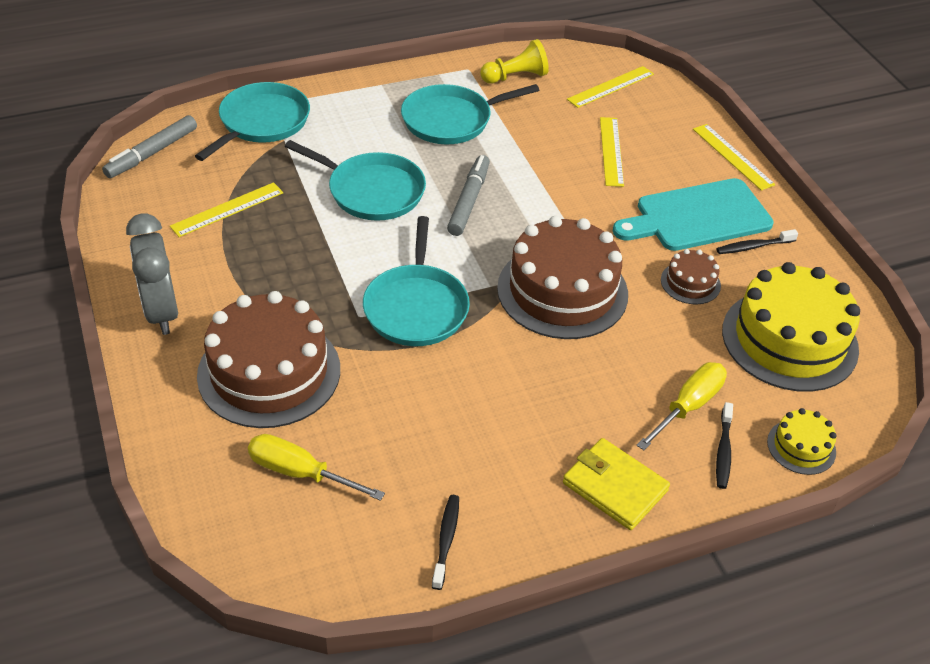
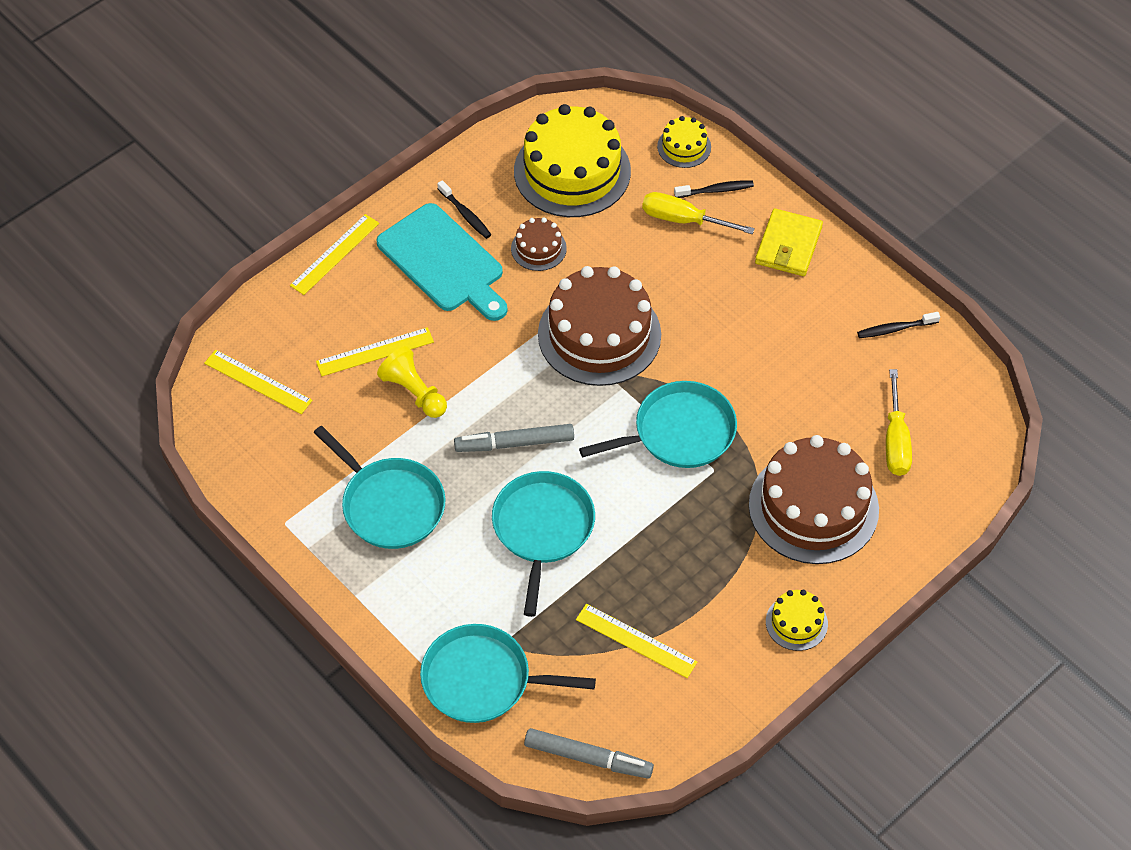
camera: 110 degrees left, 10 degrees up
grey clock [126,213,178,335] -> yellow cake [766,590,828,651]
yellow pawn [480,39,549,84] -> yellow pawn moved to [377,346,447,418]

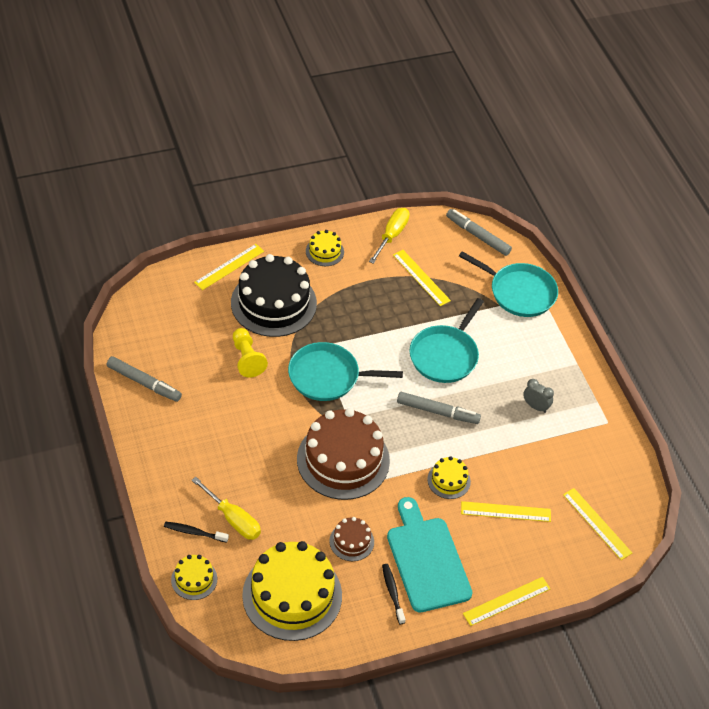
camera: 160 degrees left, 5 degrees down
turquoise pan [314,426,446,549] -> grey clock [523,379,554,413]
yellow pawn [377,346,447,418] -> yellow pawn moved to [233,328,268,378]
brown cake [749,435,879,564] -> black cake [231,254,317,337]
yellow wallet [755,208,823,276] -> none
black toothbrush [857,312,940,338] -> grey marker [107,356,182,402]
yellow screwdriver [886,369,912,476] -> yellow screwdriver moved to [369,208,410,264]
none -> yellow ruler [194,244,264,290]
none -> yellow cake [427,456,471,499]

